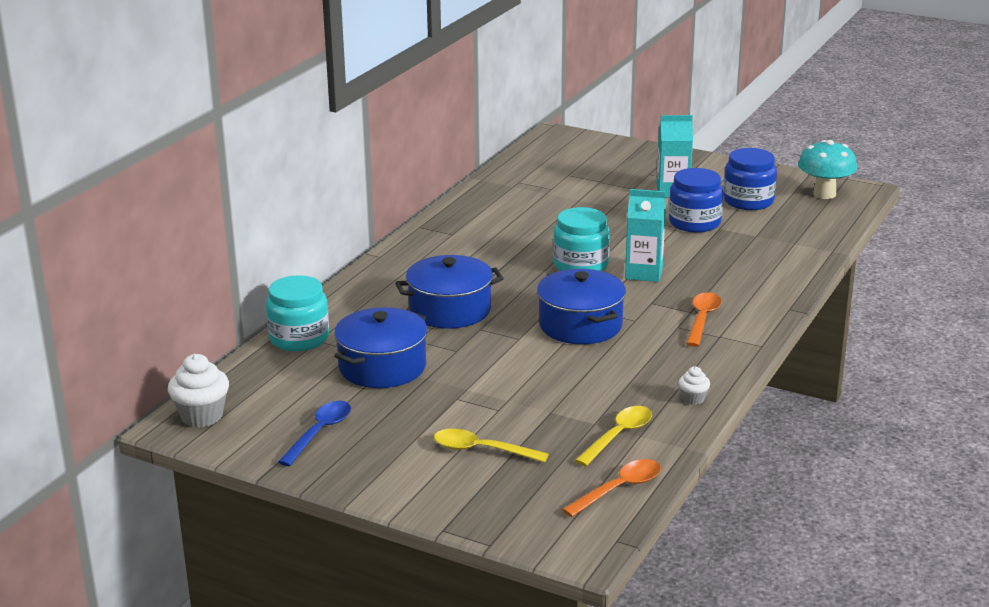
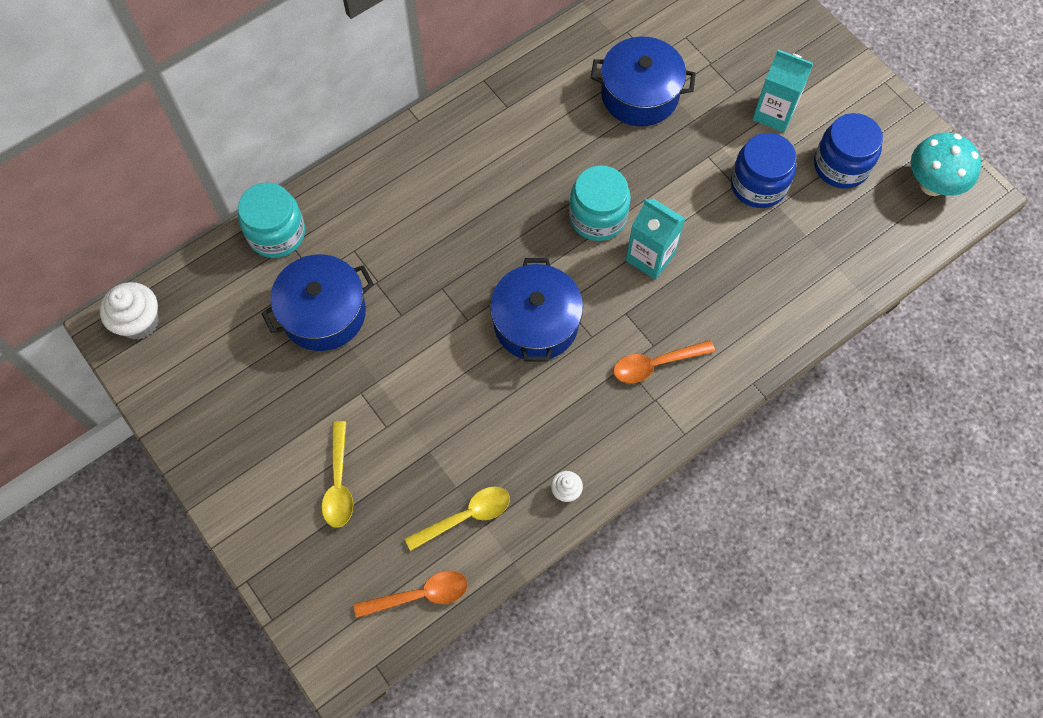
camera: 25 degrees right, 40 degrees up
blue spoon [278,401,351,466] -> none
blue pot [395,255,504,328] -> blue pot moved to [591,36,696,126]
yellow spoon [434,429,549,463] -> yellow spoon turned 135 degrees counterclockwise [321,421,353,528]
orange spoon [686,292,721,347] -> orange spoon turned 150 degrees counterclockwise [613,340,715,383]

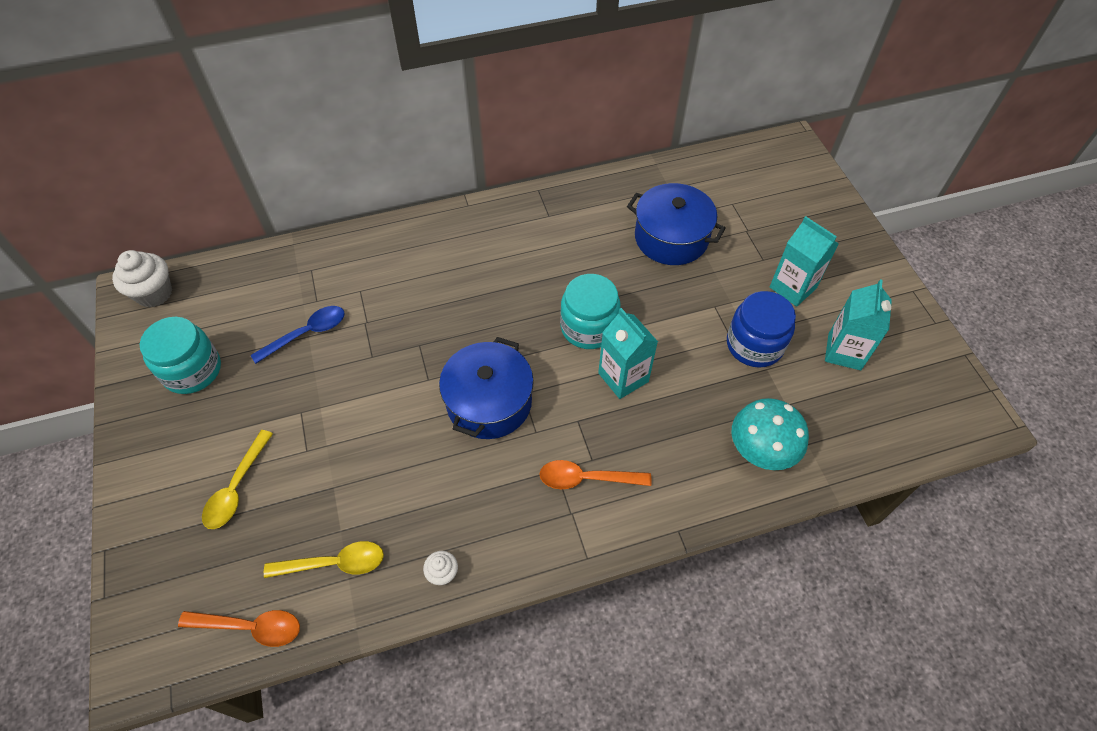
camera: 20 degrees right, 10 degrees down
turquoise jar [238,182,305,258] -> turquoise jar moved to [140,317,221,394]
blue pot [261,255,374,351] -> blue spoon [251,306,345,364]
blue jar [814,113,883,189] -> turquoise carton [825,279,892,370]
turquoise mushroom [911,132,981,196] -> turquoise mushroom moved to [732,398,809,470]

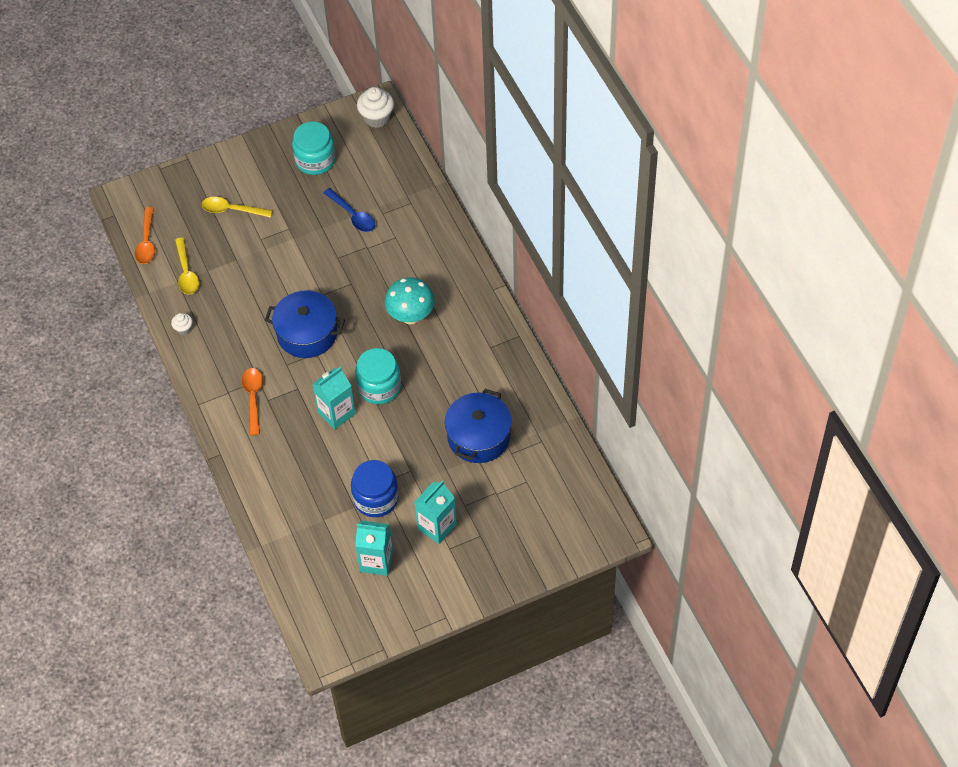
camera: 85 degrees right, 0 degrees up
turquoise mushroom [732,398,809,470] -> turquoise mushroom moved to [385,277,435,324]

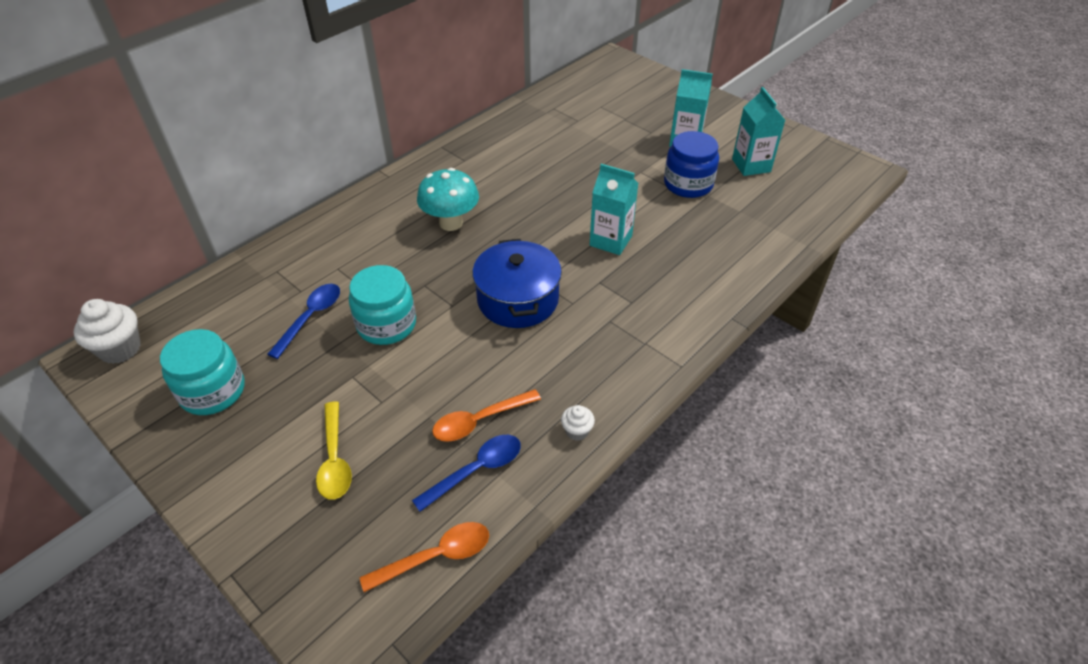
camera: 115 degrees left, 10 degrees down
yellow spoon [175,238,199,294] -> blue spoon [412,435,521,512]
orange spoon [241,368,263,436] -> orange spoon moved to [432,389,541,442]
turquoise jar [355,348,401,404] -> turquoise jar moved to [349,265,416,345]
blue pot [444,389,512,463] -> none

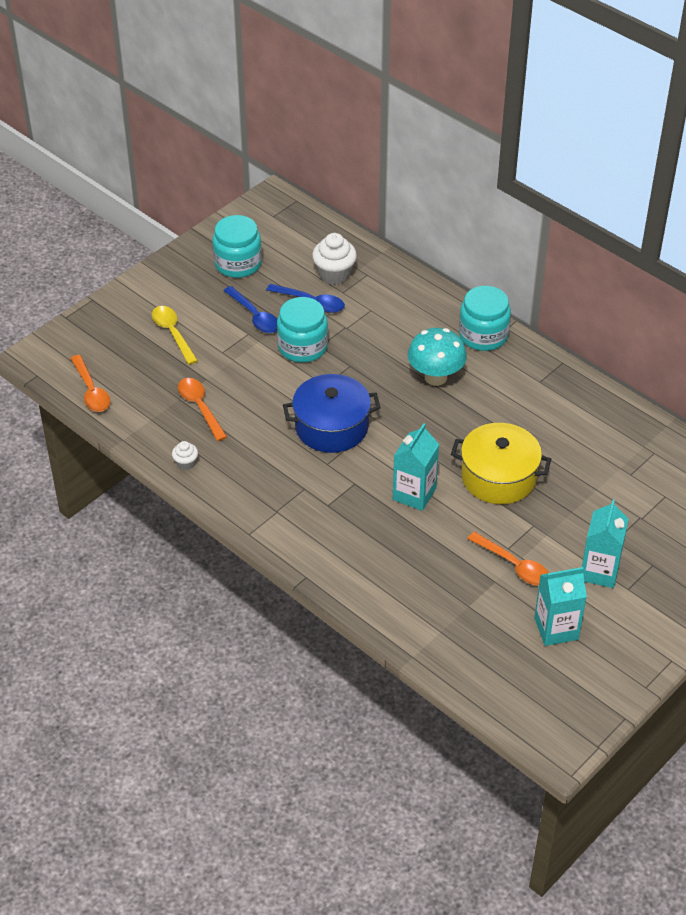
camera: 90 degrees right, 0 degrees up
white cupcake [73,299,141,364] -> white cupcake moved to [312,233,357,285]
yellow spoon [316,402,352,500] -> yellow spoon turned 75 degrees clockwise [152,306,198,365]
blue spoon [412,435,521,512] -> blue spoon moved to [223,286,277,333]
blue jar [664,131,719,198] -> orange spoon [467,532,549,586]
none -> yellow pot [451,423,551,504]
none -> turquoise jar [459,286,511,351]

